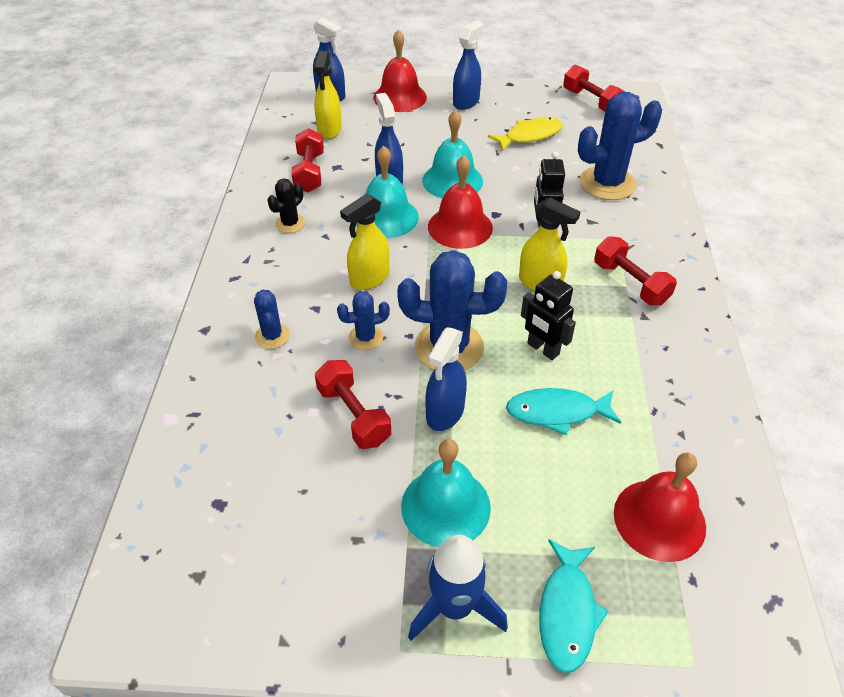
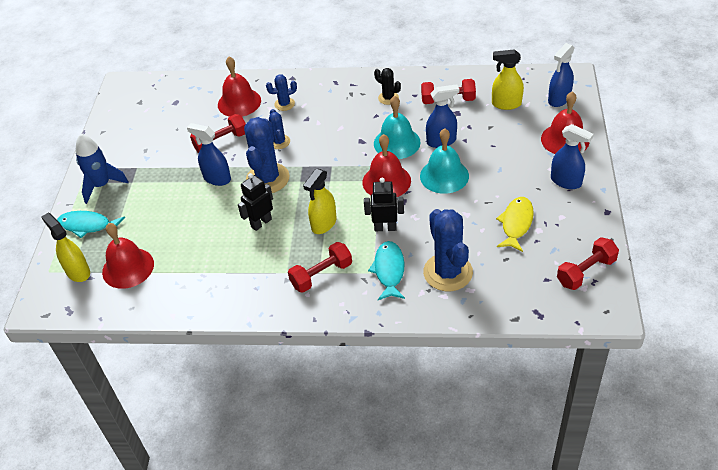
camera: 95 degrees right, 0 degrees up
yellow spray bottle [340,194,390,290] -> yellow spray bottle moved to [41,213,90,282]
turquoise bell [401,439,491,547] -> none
yellow fish [488,117,563,151] -> yellow fish turned 135 degrees counterclockwise [496,197,534,252]
turquoise fish [506,388,621,435] -> turquoise fish moved to [368,241,405,300]
none -> red bell [218,57,261,117]

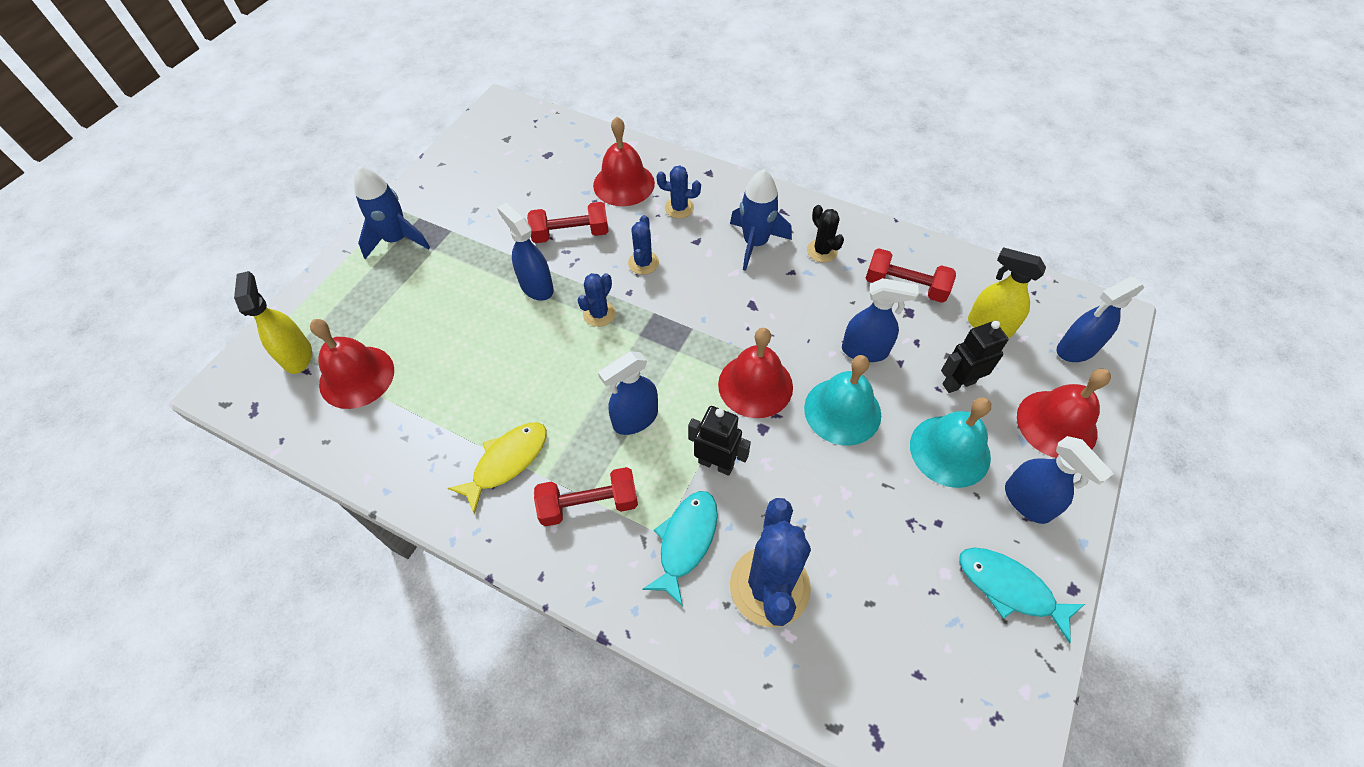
camera: 20 degrees right, 10 degrees up
turquoise fish [57,211,125,238] -> turquoise fish moved to [959,547,1085,643]
black robot [238,173,273,231] -> black robot moved to [941,321,1009,393]
blue cactus [244,117,289,193] -> blue cactus [578,273,616,327], size x0.51
yellow spray bottle [303,169,337,234] -> blue spray bottle [598,351,658,435]
turquoise bell [374,96,421,159] -> turquoise bell moved to [910,397,991,488]
yellow fish [496,197,534,252] -> yellow fish moved to [448,422,547,514]
red dumbbell [557,237,619,290] -> none
none -> blue rocket [730,169,792,271]

